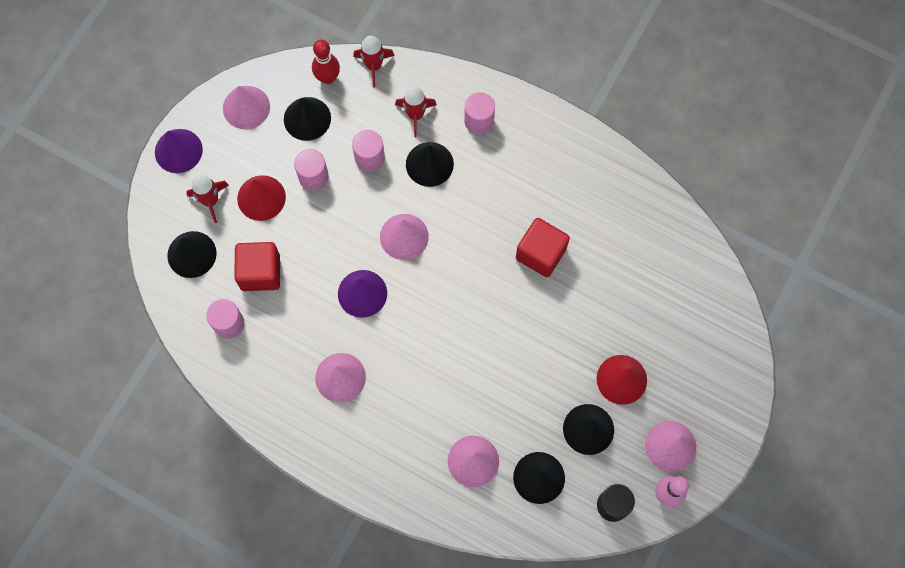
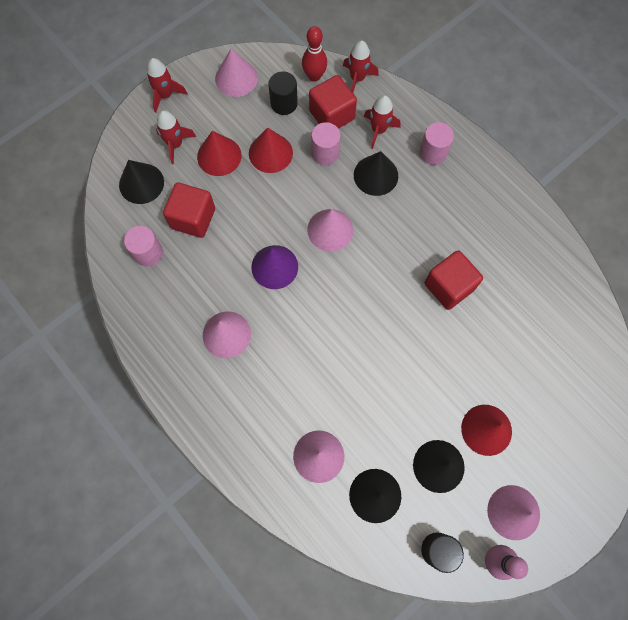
camera: 20 degrees right, 0 degrees up
purple cone [155,129,203,173] -> red rocket [147,58,188,112]
black cone [284,97,331,141] -> black cylinder [268,71,298,115]
pink cylinder [294,149,329,190] -> red cone [249,128,293,173]
none -> red cube [309,75,357,129]

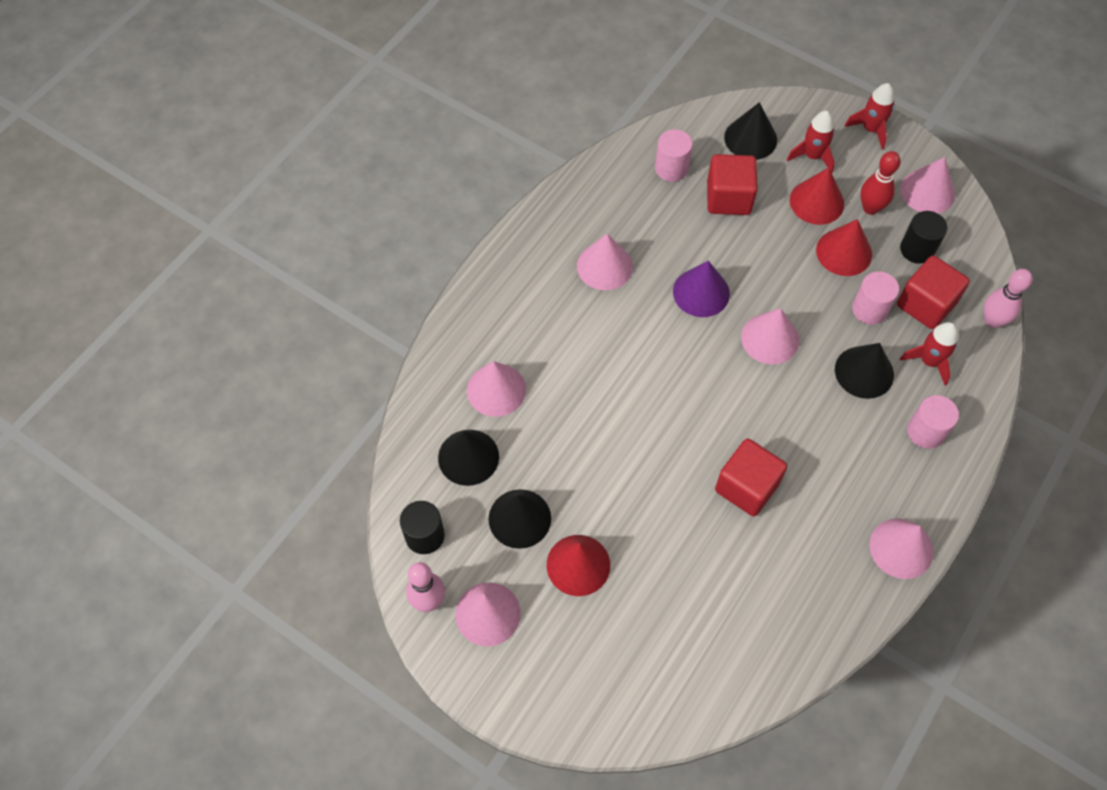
camera: 75 degrees right, 10 degrees down
red bowling pin [302,26,327,82] -> red bowling pin moved to [860,151,901,215]
red rocket [343,41,379,92] -> pink bowling pin [984,269,1032,328]
none -> pink cone [870,518,933,579]

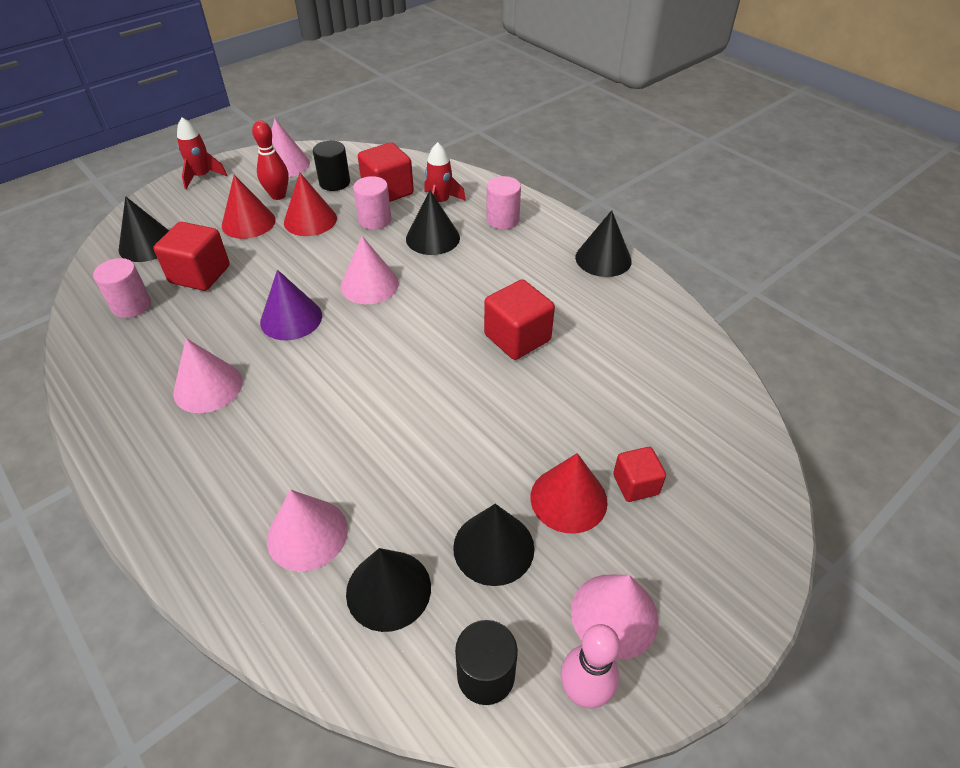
camera: 75 degrees left, 15 degrees down
red rocket [787,111,835,173] -> none
pink cone [870,518,933,579] -> black cone [575,210,632,277]
pink bowling pin [984,269,1032,328] -> none
none -> red cube [613,447,666,502]

